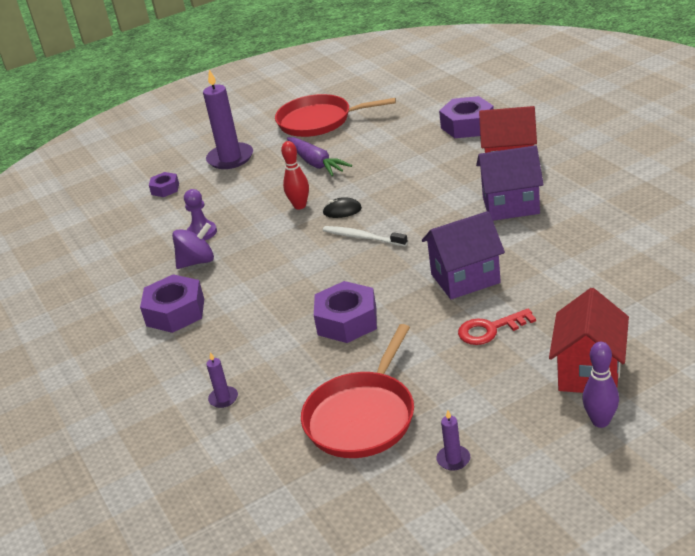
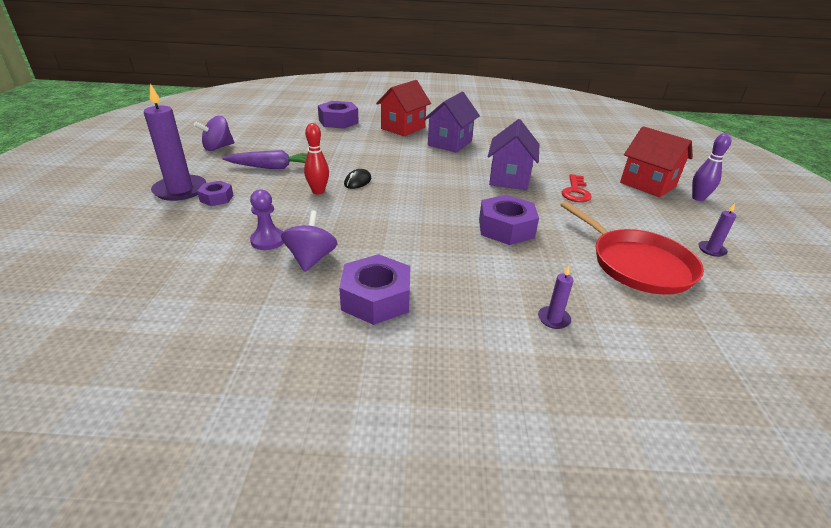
camera: 65 degrees left, 0 degrees up
purple nut [149,172,179,197] -> purple nut moved to [197,181,234,206]
red pan [275,94,396,137] -> purple spinning top [194,116,234,151]
white toothbrush [323,226,408,246] -> none

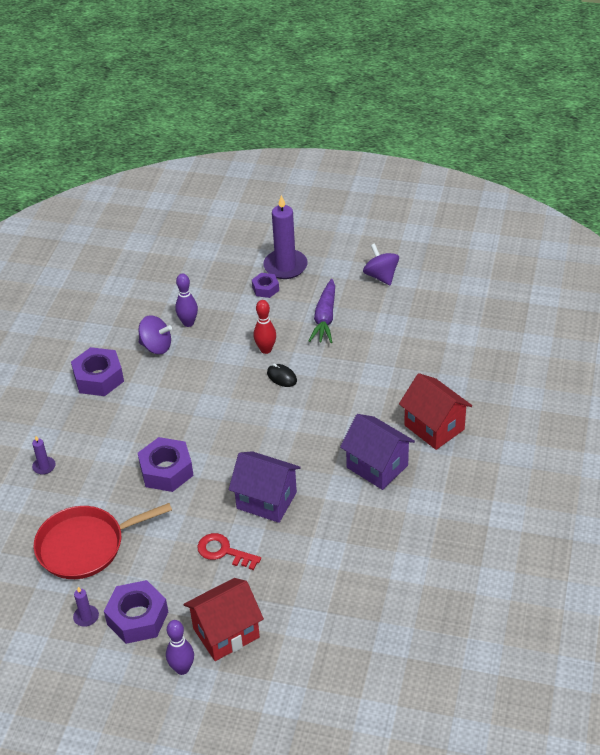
camera: 105 degrees right, 10 degrees up
purple pawn [250,189,284,250] -> purple bowling pin [175,273,198,327]
purple nut [318,101,359,129] -> purple nut moved to [104,580,168,644]

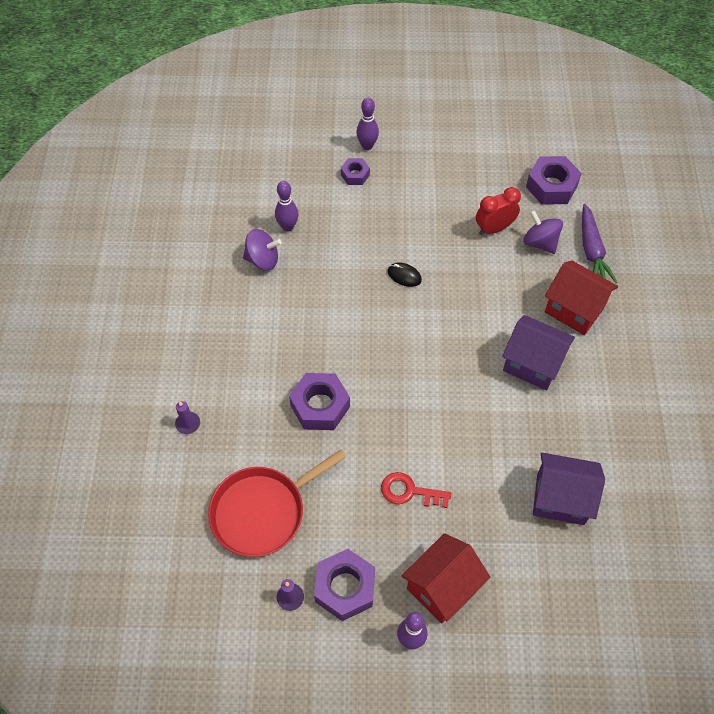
camera: 15 degrees left, 15 degrees up
purple nut [71,347,124,396] -> purple nut moved to [526,156,582,205]
purple house [229,451,301,523] -> purple house moved to [533,452,605,525]
red bowling pin [254,300,276,354] -> none
purple candle [263,195,308,279] -> purple bowling pin [356,98,379,150]
purple carrot [309,279,335,343] -> purple carrot moved to [582,204,618,283]
purple spinning top [363,243,399,285] -> purple spinning top moved to [523,210,563,254]
none -> red clock [476,187,521,235]

